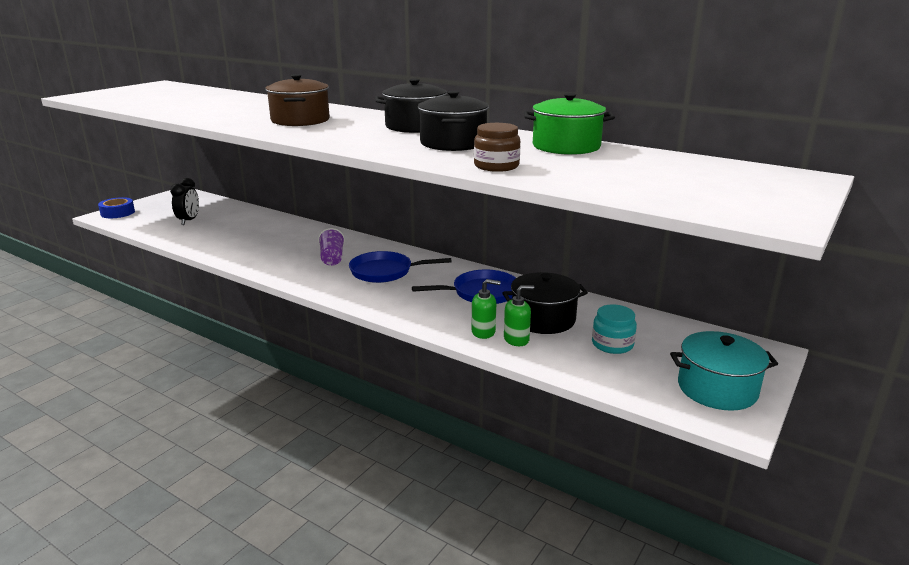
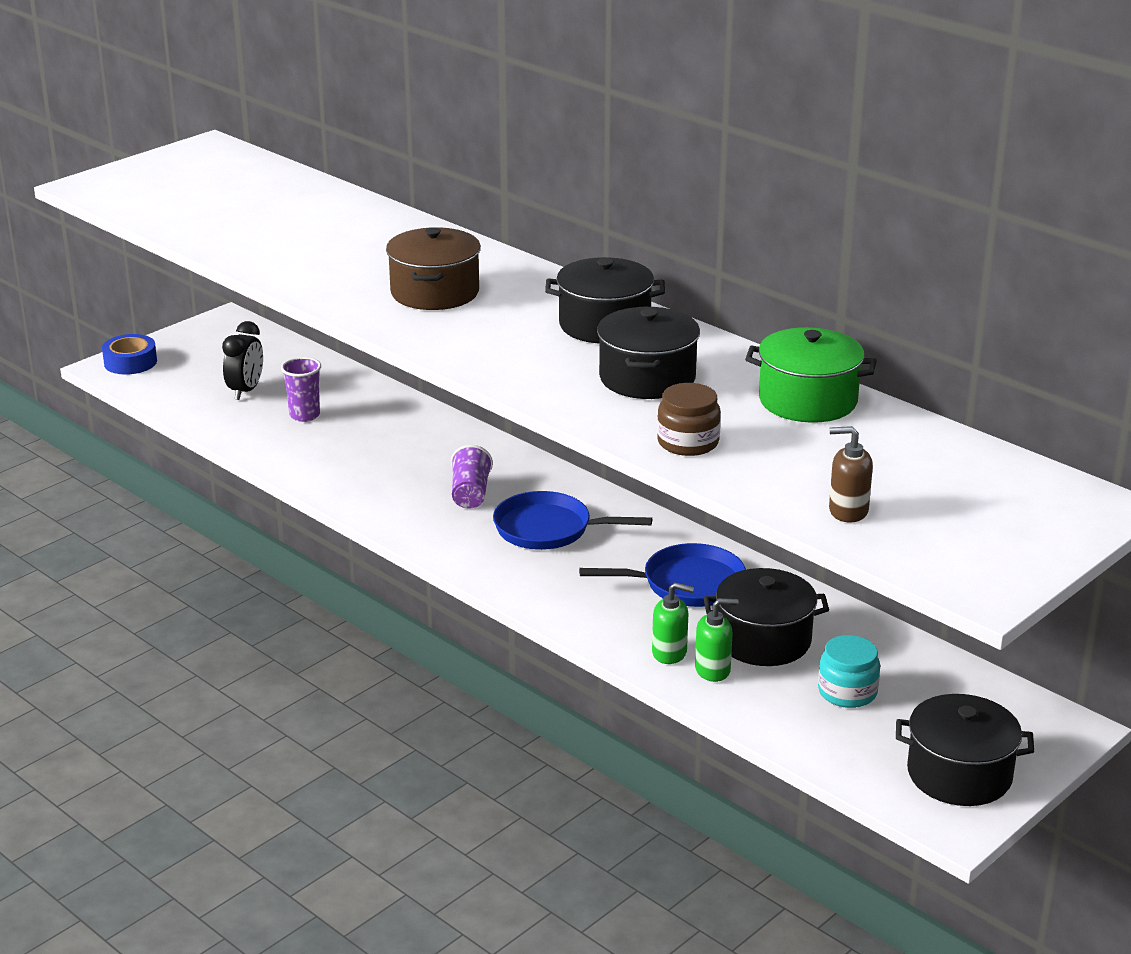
camera: 10 degrees right, 5 degrees up
turquoise pot [670,331,778,411] -> black pot [896,694,1034,806]
none -> purple cup [281,357,321,422]
none -> brown soap dispenser [829,426,873,523]

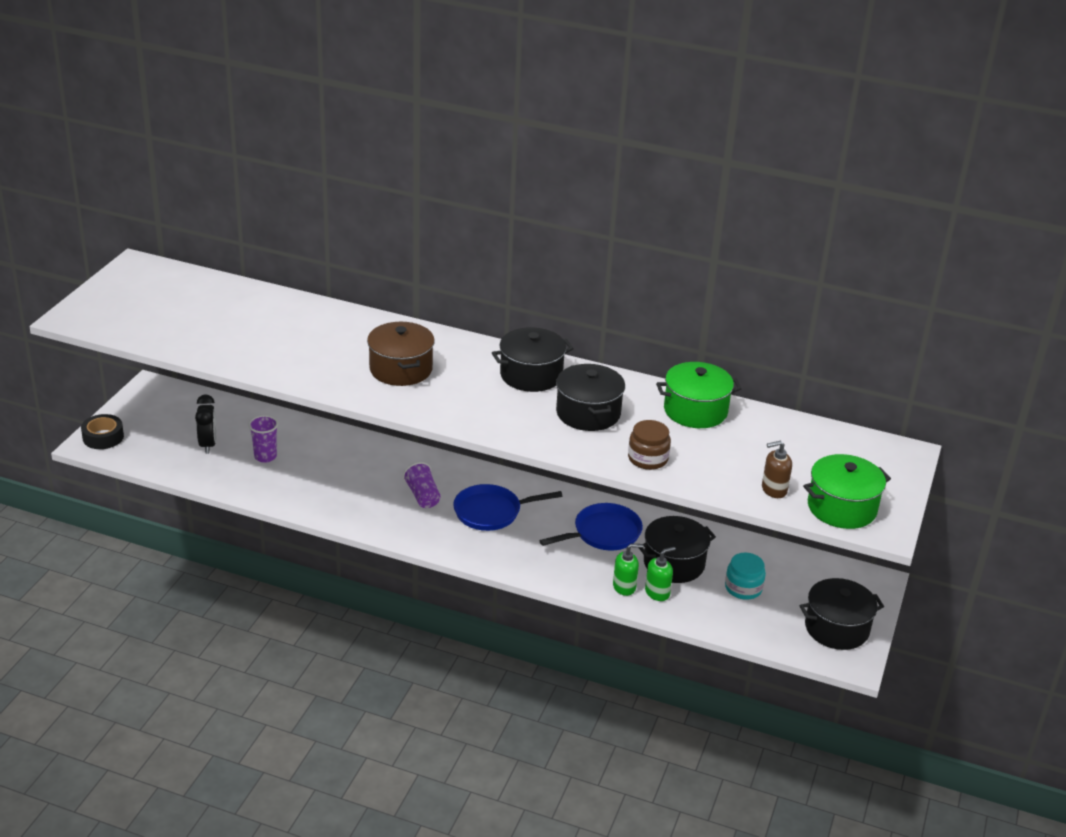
camera: 25 degrees left, 5 degrees up
blue tape [102,334,157,375] -> black tape [81,414,124,449]
none -> green pot [803,454,891,529]

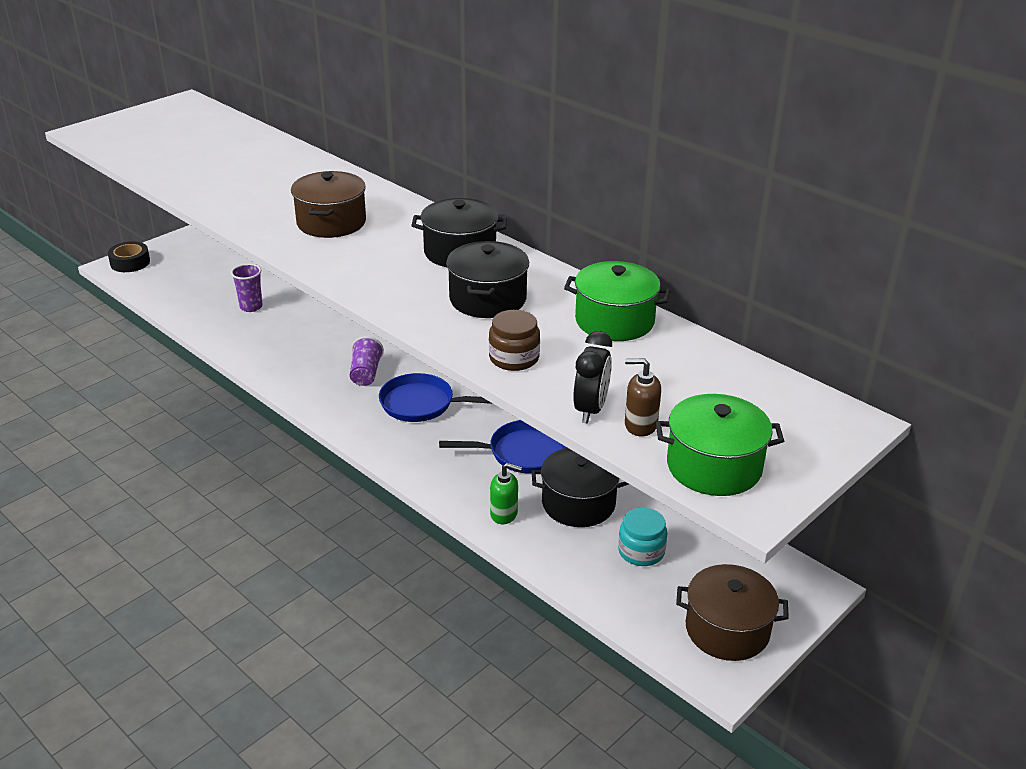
camera: 25 degrees right, 0 degrees up
black clock [195,394,217,454] -> black clock moved to [573,331,612,423]
green soap dispenser [645,547,675,601] -> none
black pot [799,578,884,650] -> brown pot [676,564,789,661]

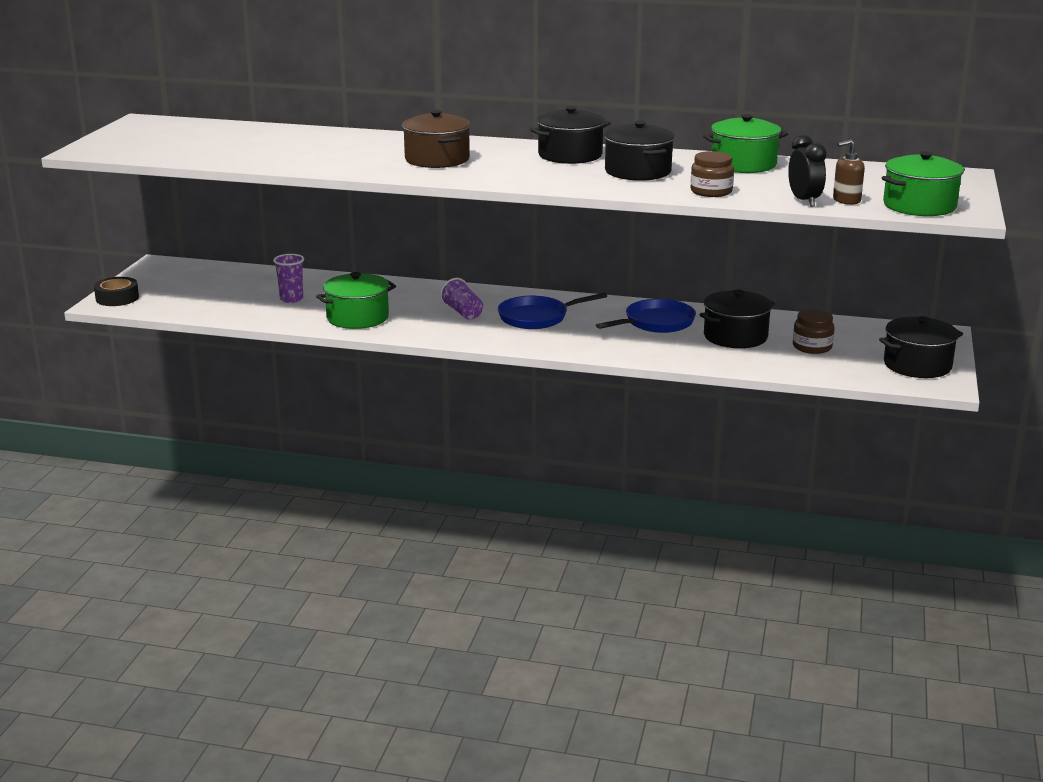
camera: 30 degrees left, 10 degrees down
green soap dispenser [490,463,522,524] -> none
turquoise jar [618,508,668,566] -> brown jar [793,309,834,354]
brown pot [676,564,789,661] -> black pot [879,316,963,378]
none -> green pot [316,272,396,329]

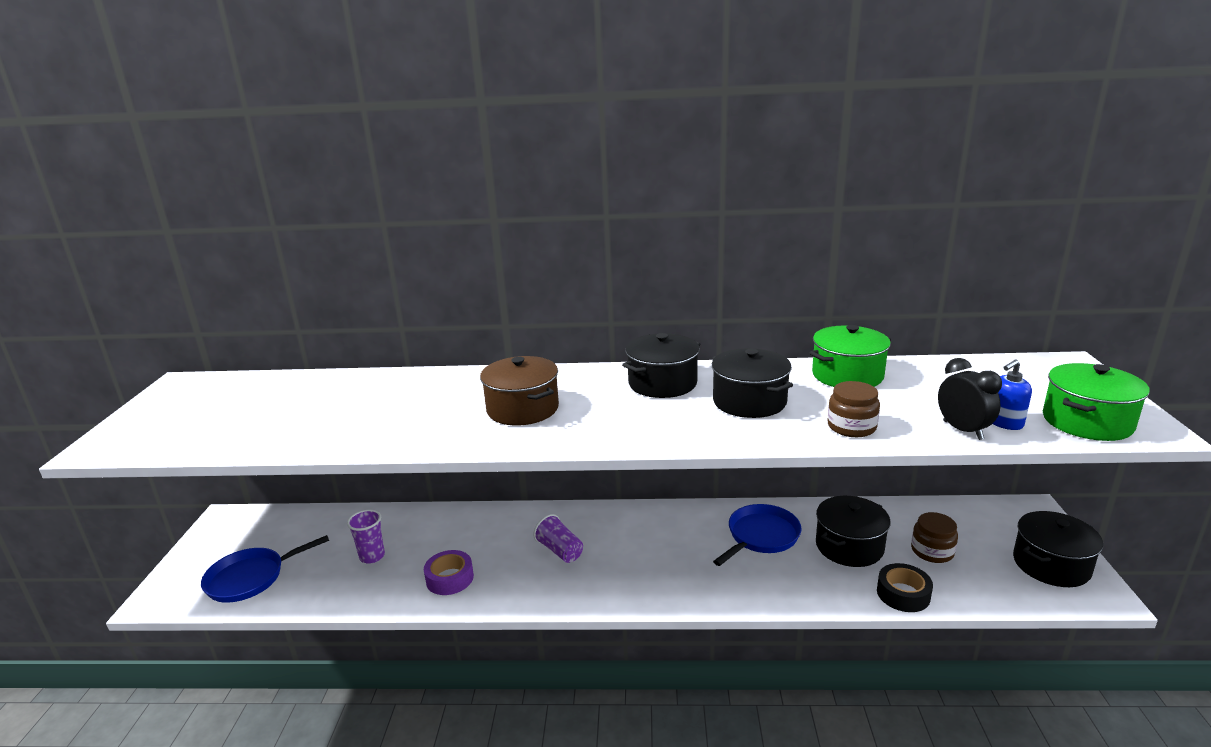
camera: 10 degrees left, 0 degrees up
black tape [94,277,139,306] -> black tape moved to [877,563,933,612]
green pot [316,272,396,329] -> purple tape [424,550,474,595]
blue pan [498,293,607,329] -> blue pan moved to [201,535,329,603]
brown soap dispenser [833,139,865,205] -> blue soap dispenser [993,360,1032,430]

